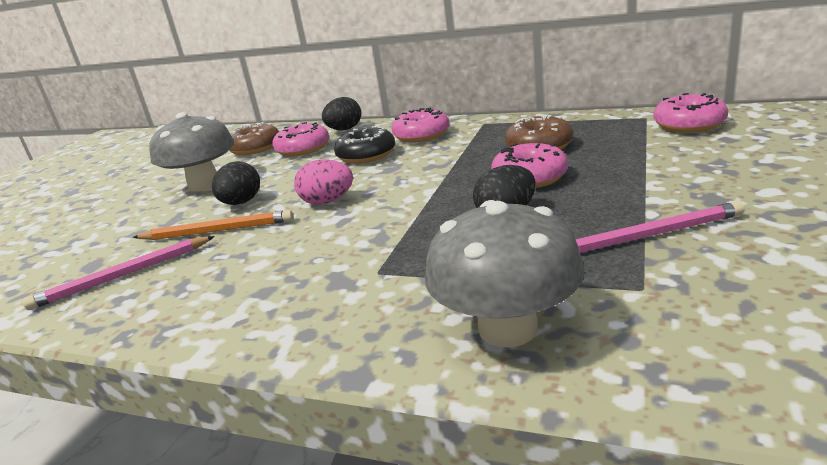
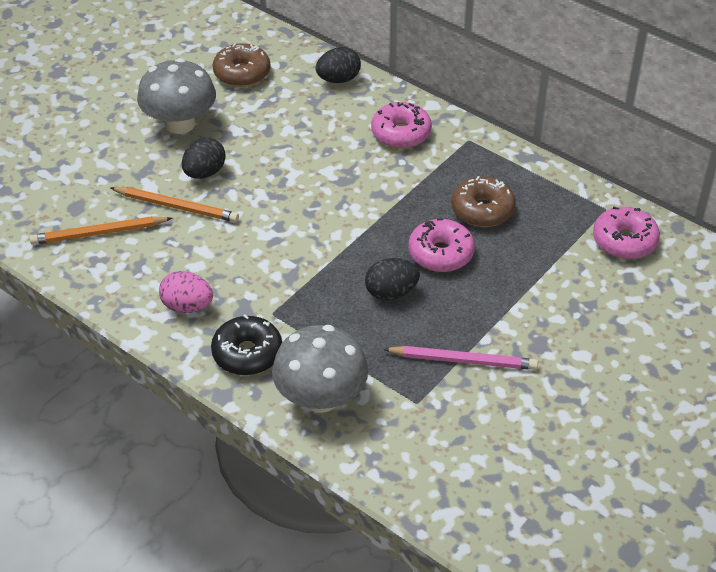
camera: 15 degrees right, 20 degrees up
pink pencil [22,236,215,310] -> orange pencil [29,216,172,245]
pink donut [272,122,329,157] -> none
pink egg [294,159,353,204] -> pink egg moved to [159,271,213,313]
black donut [334,126,395,164] -> black donut moved to [211,314,282,375]

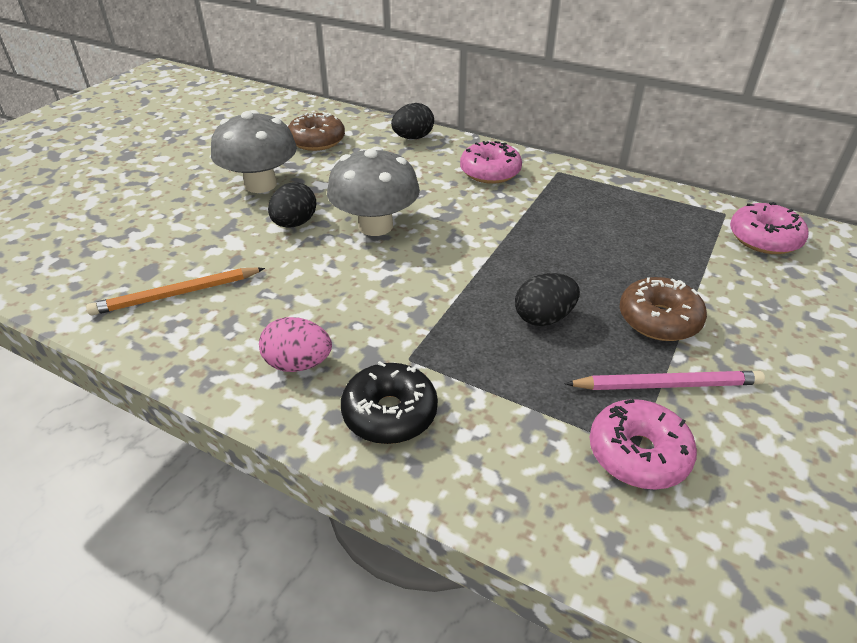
camera: 10 degrees left, 5 degrees down
orange pencil [110,187,239,222] -> none
grey mushroom [272,325,368,413] -> grey mushroom moved to [327,147,420,236]
pink donut [408,218,475,272] -> pink donut moved to [590,399,697,490]
brown donut [451,176,516,227] -> brown donut moved to [620,277,707,341]

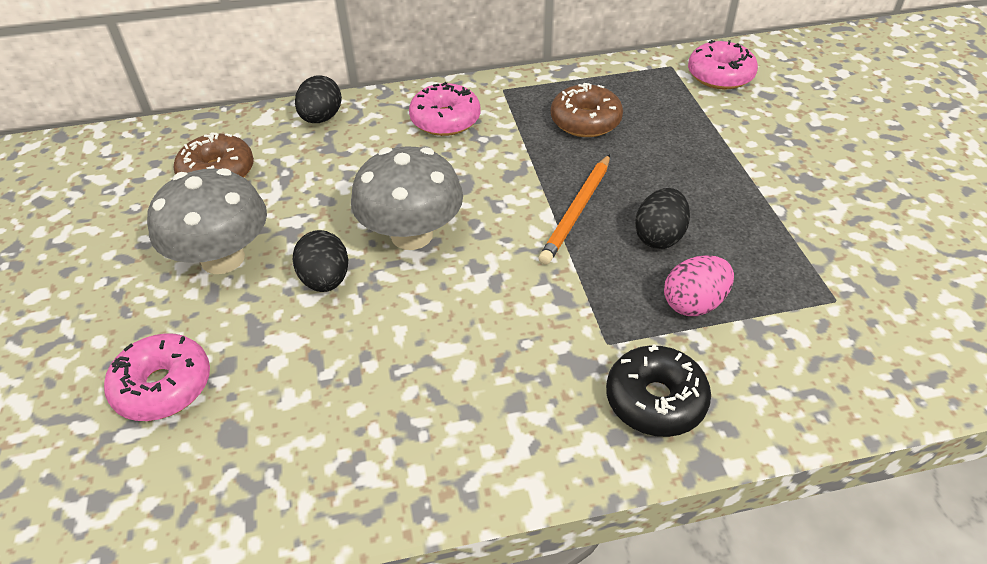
camera: 40 degrees left, 5 degrees up
orange pencil [86,268,265,316] -> orange pencil moved to [539,154,610,265]
pink egg [259,317,332,372] -> pink egg moved to [664,255,734,316]
pink pencil [565,371,765,390] -> none
pink donut [590,399,697,490] -> pink donut moved to [104,333,210,421]
brown donut [620,277,707,341] -> brown donut moved to [551,83,623,137]

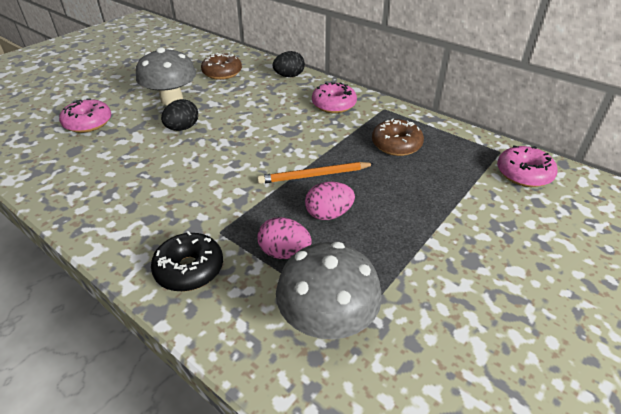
camera: 50 degrees right, 5 degrees down
grey mushroom [351,146,463,250] -> grey mushroom moved to [276,242,382,339]
black egg [635,188,690,249] -> pink egg [305,182,355,220]

